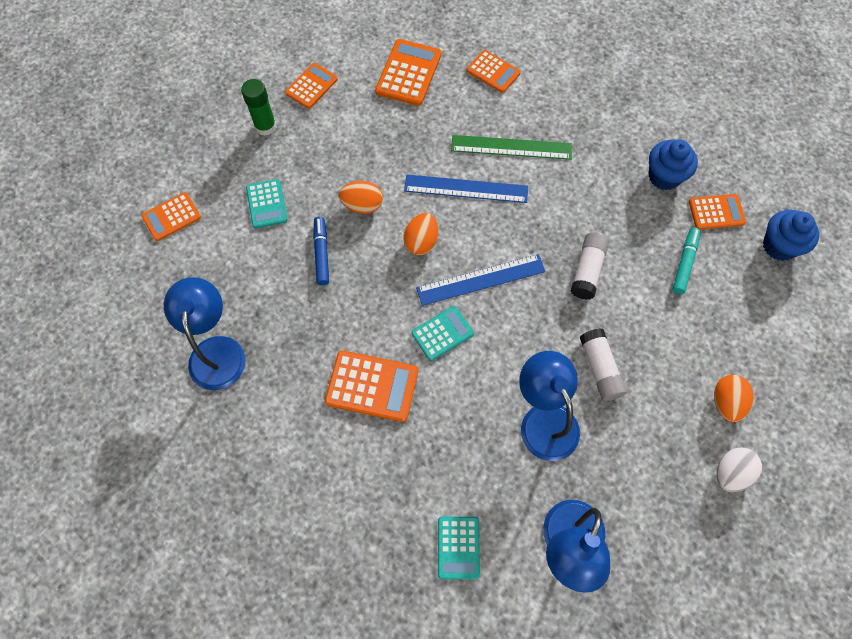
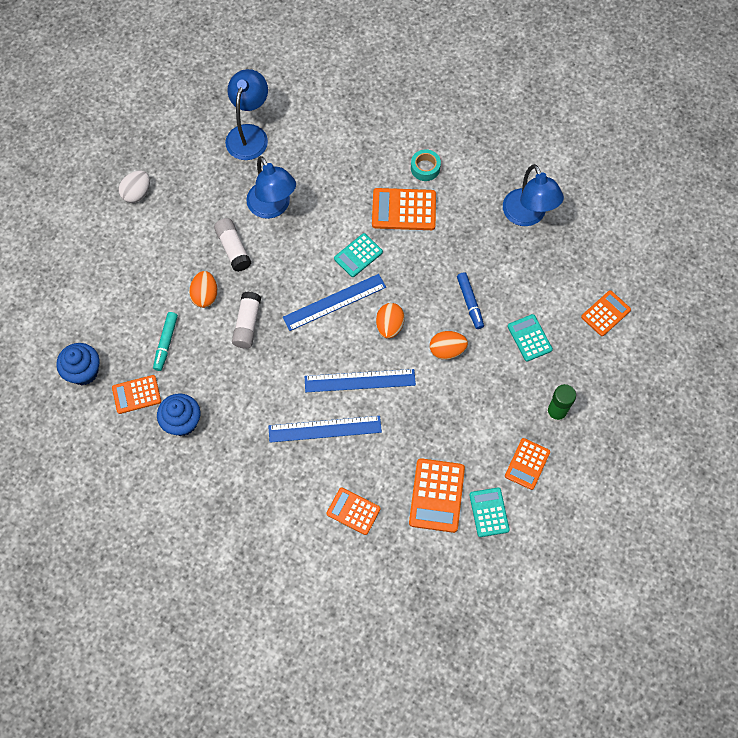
camera: 170 degrees right, 0 degrees up
turquoise calculator [438,517,480,580] -> turquoise calculator moved to [469,488,510,537]
green ruler [451,135,572,160] -> blue ruler [268,416,382,443]
orange egg [714,375,754,422] -> orange egg moved to [189,271,218,308]
none -> turquoise tape [411,149,441,181]

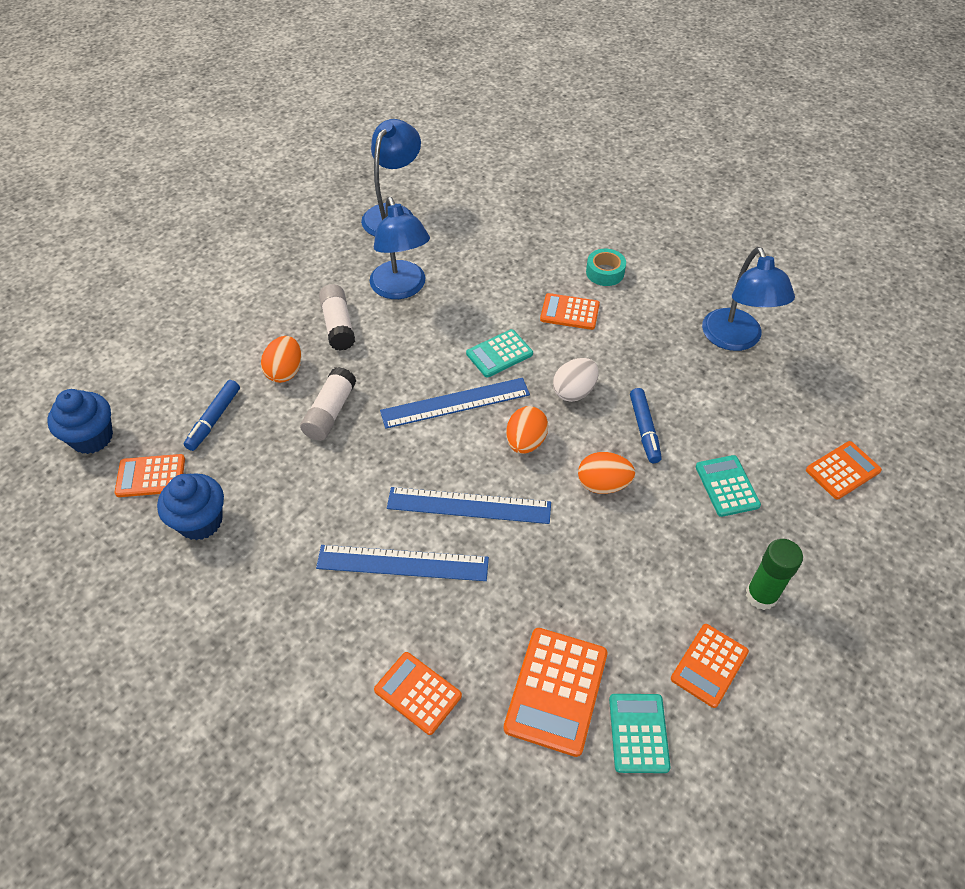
camera: 10 degrees right, 15 degrees down
white egg [119,171,150,203] -> white egg moved to [553,358,598,402]
turquoise marker [153,312,178,371] -> blue marker [184,380,240,451]
orange calculator [372,188,436,230] -> orange calculator [540,293,600,330], size x0.66

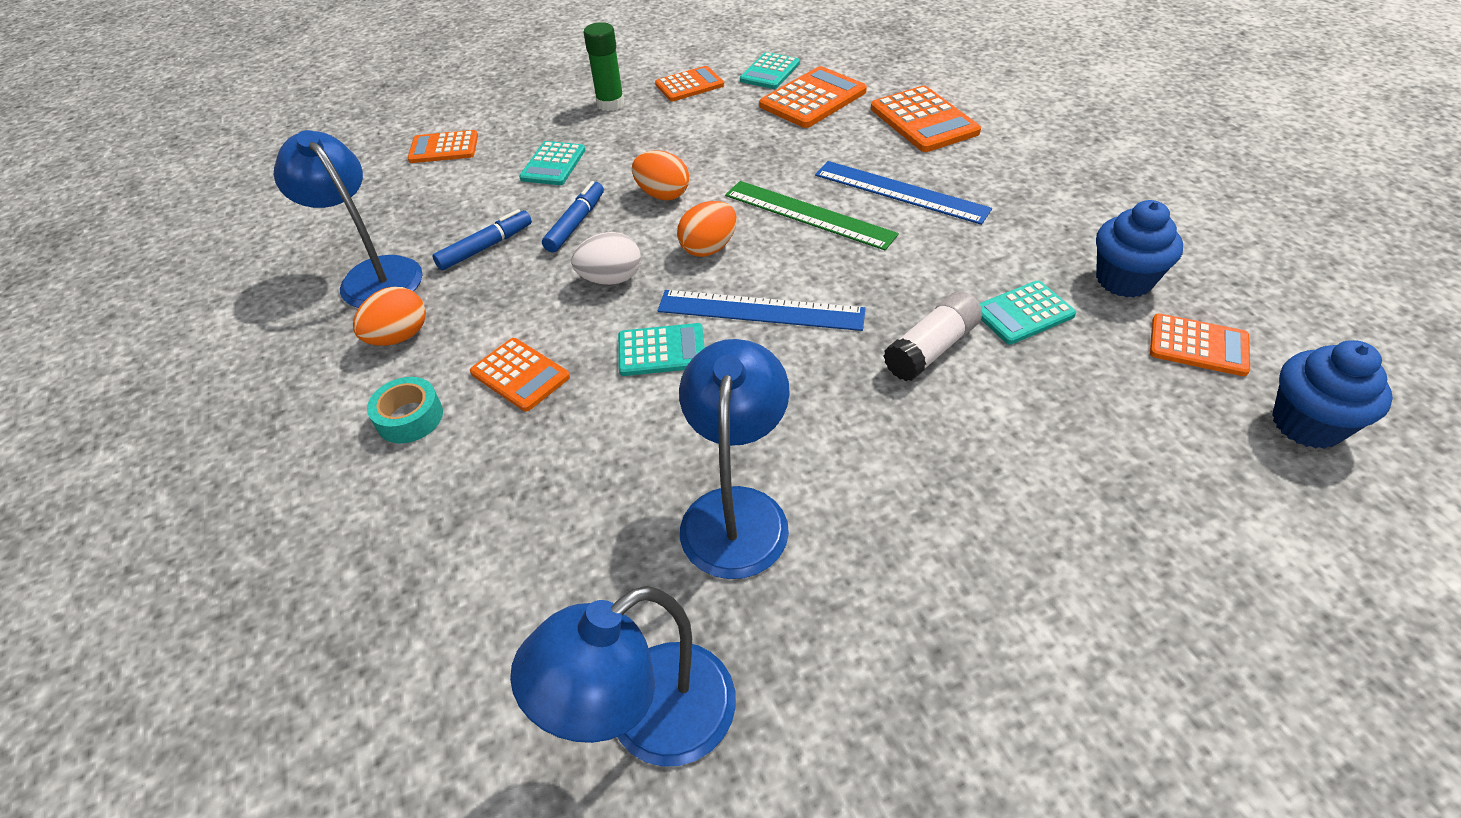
camera: 150 degrees left, 5 degrees down
blue marker [184,380,240,451] -> blue marker moved to [432,209,532,271]
orange egg [261,336,301,383] -> orange egg moved to [353,287,426,346]
white glue stick [319,284,355,351] -> none
orange calculator [374,652,462,735] -> orange calculator [871,86,981,152], size x1.52
blue ruler [387,487,551,524] -> green ruler [725,181,899,250]
blue lamp [702,247,795,351] -> blue lamp turned 60 degrees counterclockwise [274,130,422,308]
none -> turquoise calculator [979,280,1076,345]

